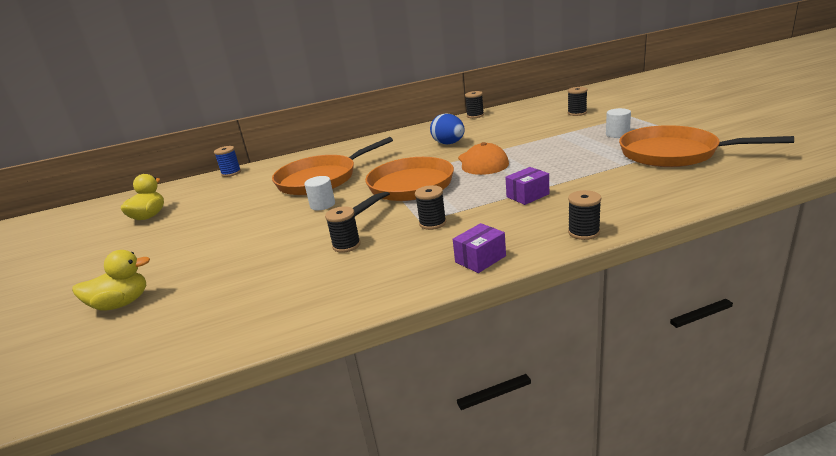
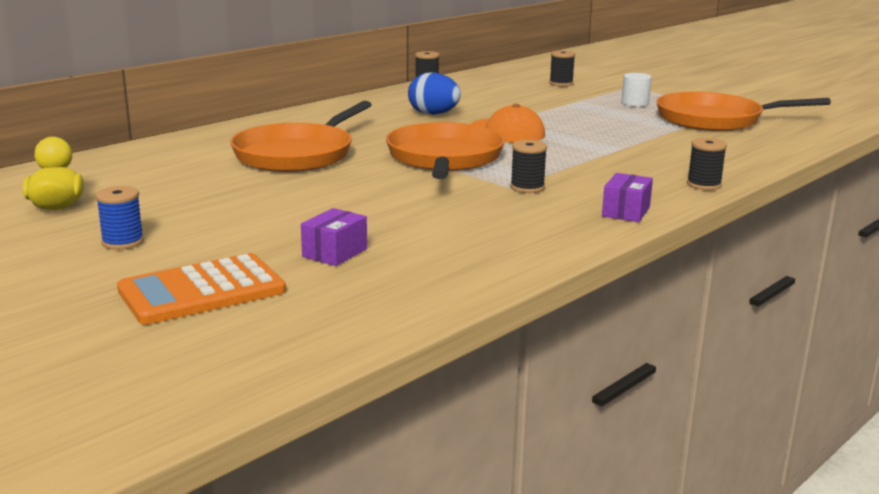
camera: 30 degrees left, 5 degrees down
yellow duck [72,250,150,310] -> orange calculator [117,253,286,325]
blue spool [214,146,241,177] -> blue spool moved to [95,186,144,250]
white cylinder [304,176,335,210] -> none
black spool [325,206,361,253] -> none
purple box [505,167,549,205] -> purple box moved to [301,208,367,266]

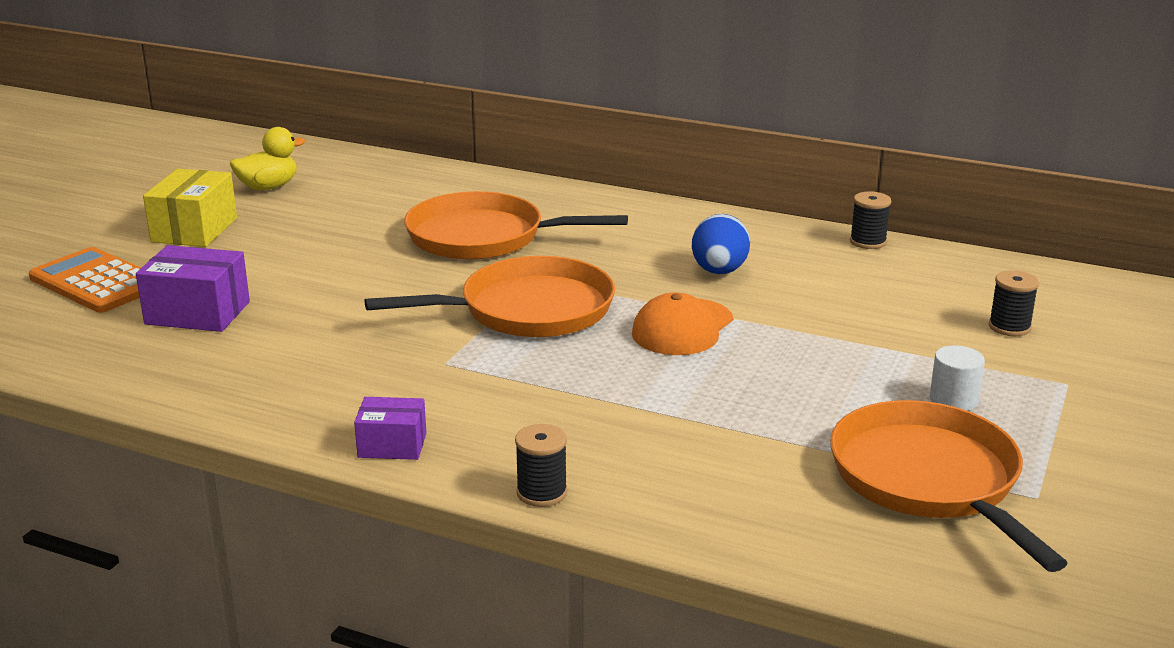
camera: 70 degrees right, 5 degrees up
blue spool [95,186,144,250] -> yellow box [143,169,237,247]
purple box [301,208,367,266] -> purple box [136,245,250,332], size x1.62
black spool [510,140,547,193] -> none

